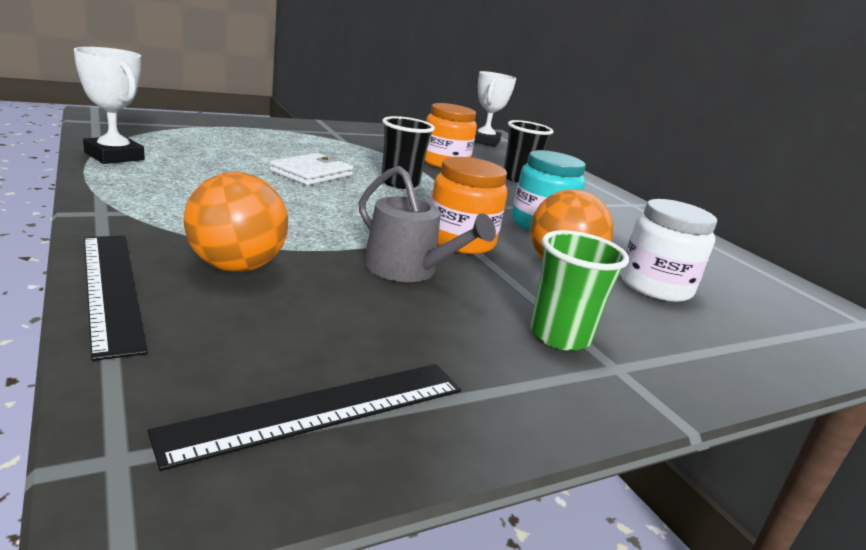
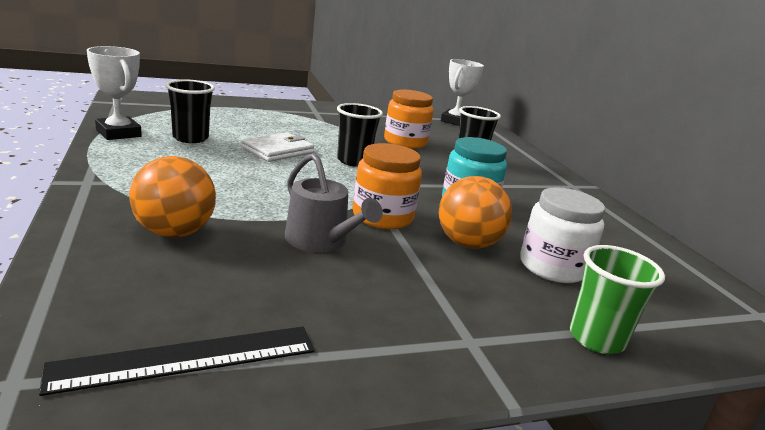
camera: 10 degrees right, 0 degrees up
black ruler [84,236,148,361] -> none
green cup [530,230,629,351] -> green cup moved to [570,245,665,354]
none -> black cup [166,79,215,143]

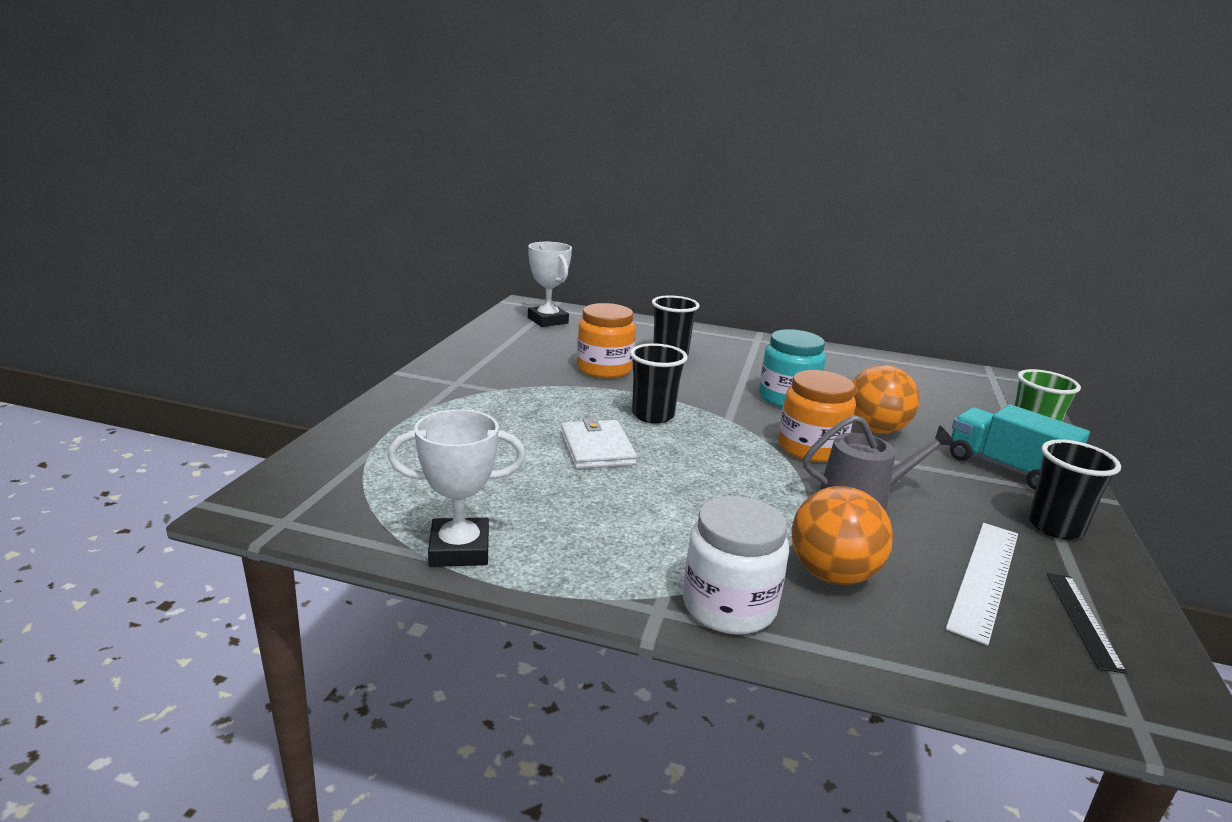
camera: 55 degrees left, 0 degrees up
black ruler [39,326,315,396] -> black ruler [1047,573,1127,674], size x0.64
black cup [166,79,215,143] -> black cup moved to [1028,439,1121,540]
white jar [520,187,605,283] -> white jar moved to [683,496,789,634]
none -> white ruler [946,523,1018,646]
none -> turquoise truck [950,405,1090,490]

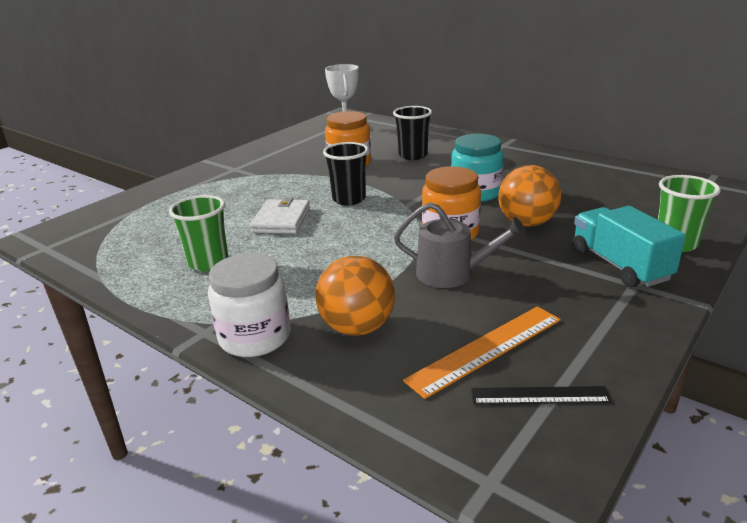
camera: 25 degrees right, 5 degrees up
white trophy [388,409,526,567] -> none
white ruler [946,523,1018,646] -> orange ruler [403,306,561,399]
black cup [1028,439,1121,540] -> none
black ruler [1047,573,1127,674] -> black ruler turned 60 degrees clockwise [471,386,612,404]
none -> green cup [169,195,228,272]

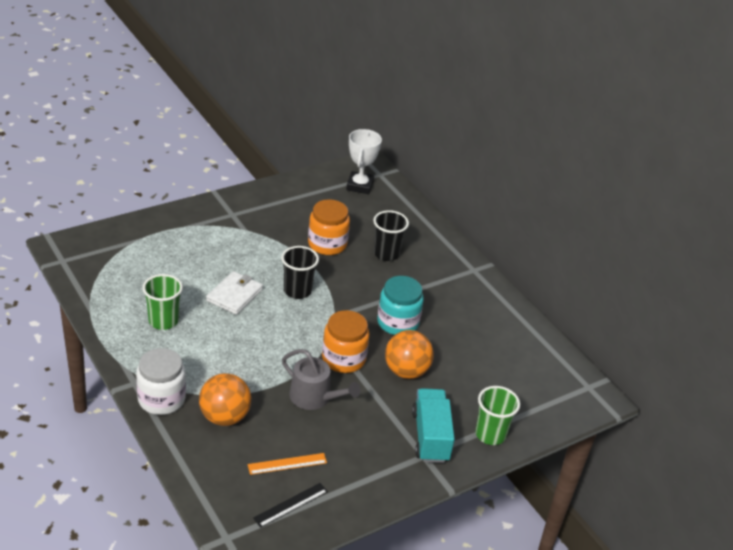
camera: 15 degrees right, 10 degrees up
orange ruler [403,306,561,399] -> orange ruler [248,453,327,475], size x0.64
black ruler [471,386,612,404] -> black ruler turned 60 degrees counterclockwise [253,483,328,528]

